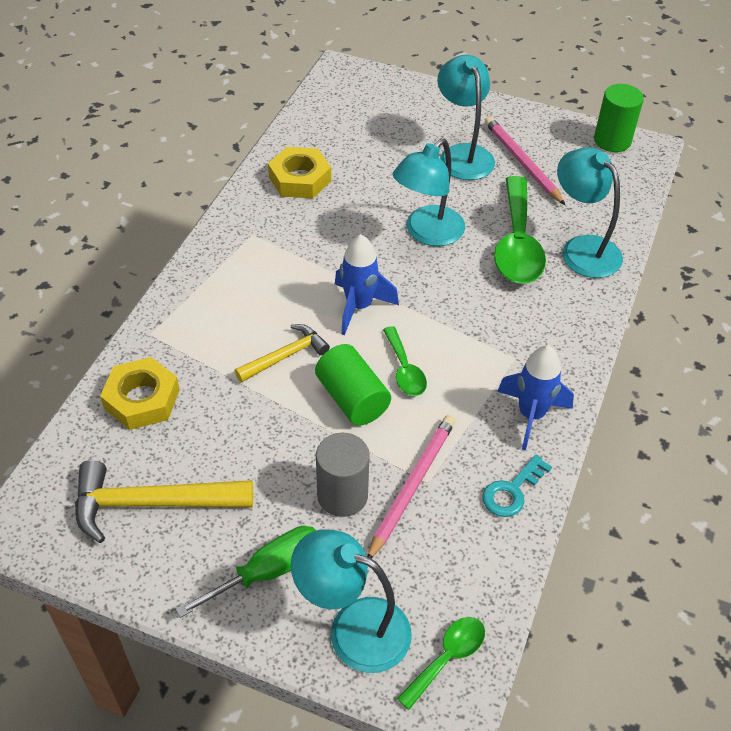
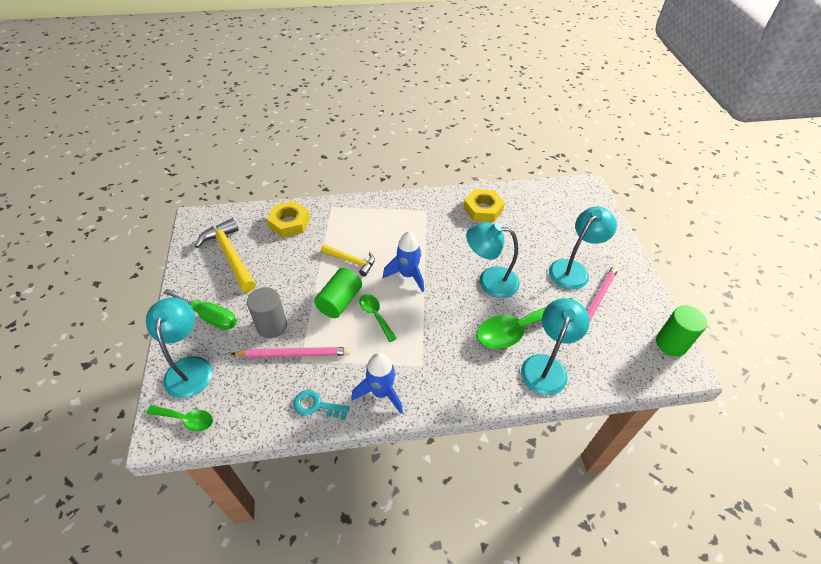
camera: 60 degrees right, 0 degrees up
green spoon [383,326,427,396] -> green spoon turned 105 degrees clockwise [359,294,397,342]

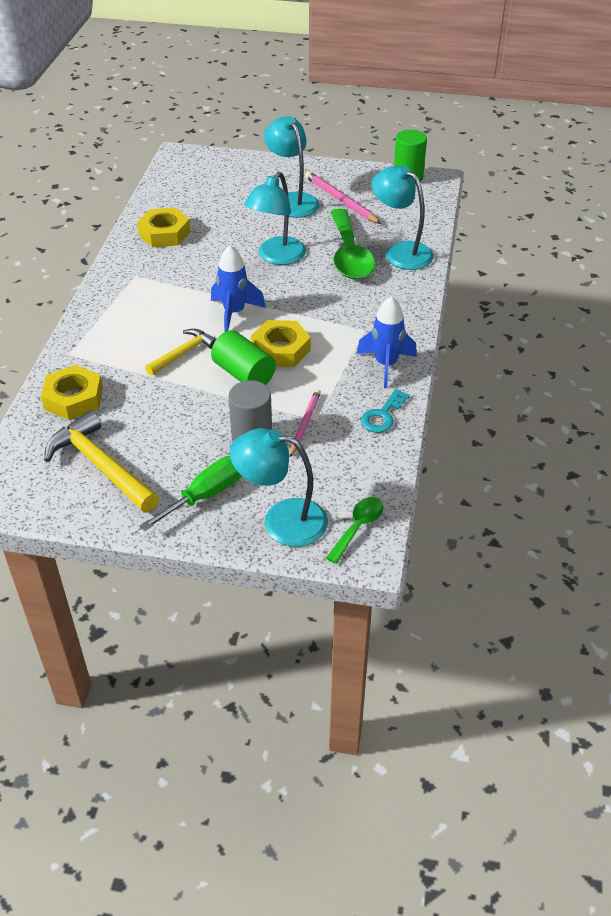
camera: 70 degrees left, 5 degrees down
yellow hammer [195,218,256,292] -> yellow hammer turned 60 degrees clockwise [44,411,159,513]
pink pencil [231,347,350,358] -> pink pencil [290,389,321,457], size x0.66
green spoon [359,294,397,342] -> yellow nut [251,320,311,367]

